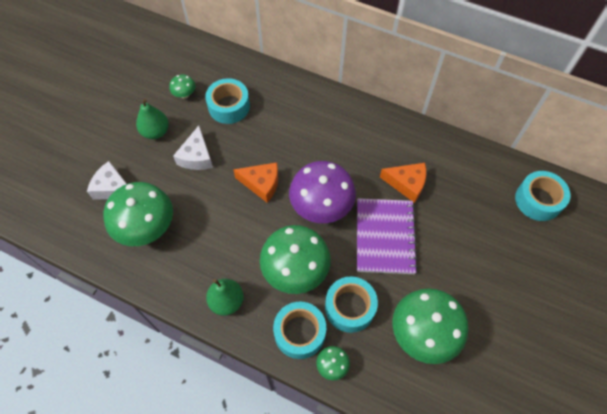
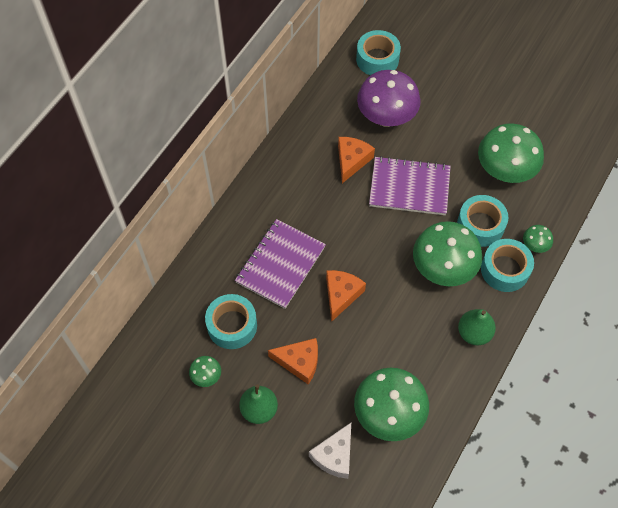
camera: 85 degrees left, 0 degrees up
white cheese [173,126,213,170] -> orange cheese [268,338,318,385]
purple mushroom [289,161,356,223] -> purple mushroom moved to [357,70,421,127]
none -> purple notebook [235,219,326,309]

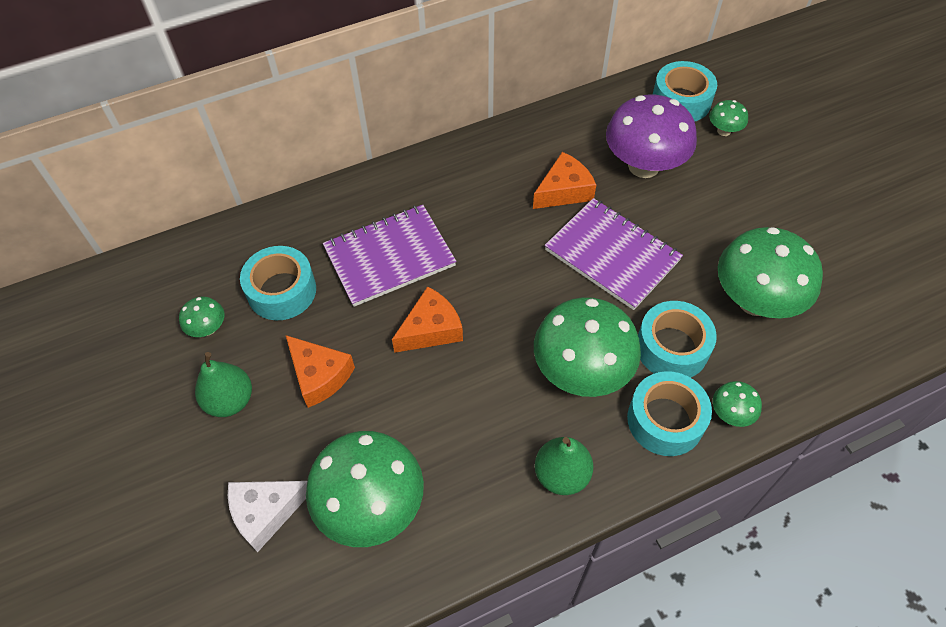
camera: 35 degrees right, 5 degrees down
none -> green mushroom [709,100,748,136]

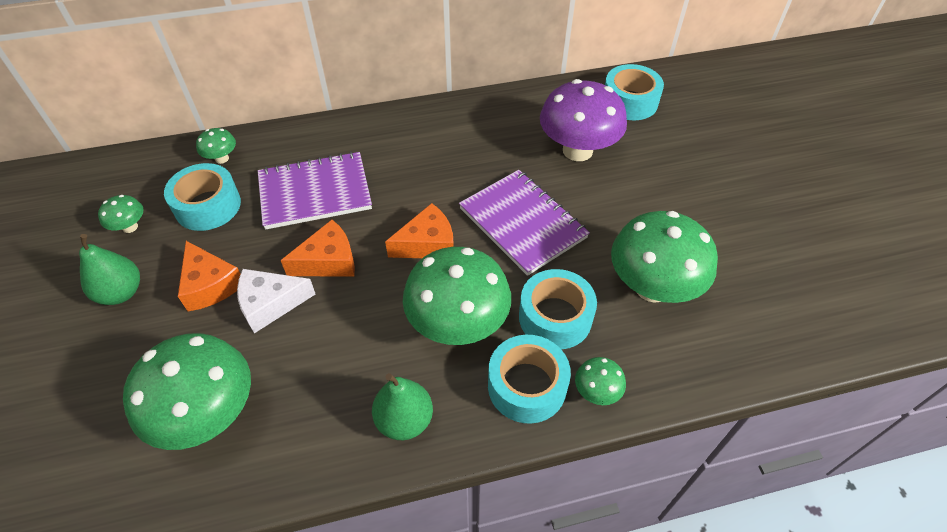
camera: 10 degrees right, 5 degrees down
white cheese [228,481,307,552] -> white cheese moved to [237,269,315,333]
orange cheese [533,152,596,209] -> orange cheese moved to [385,203,454,258]
green mushroom [709,100,748,136] -> green mushroom moved to [196,128,236,164]

